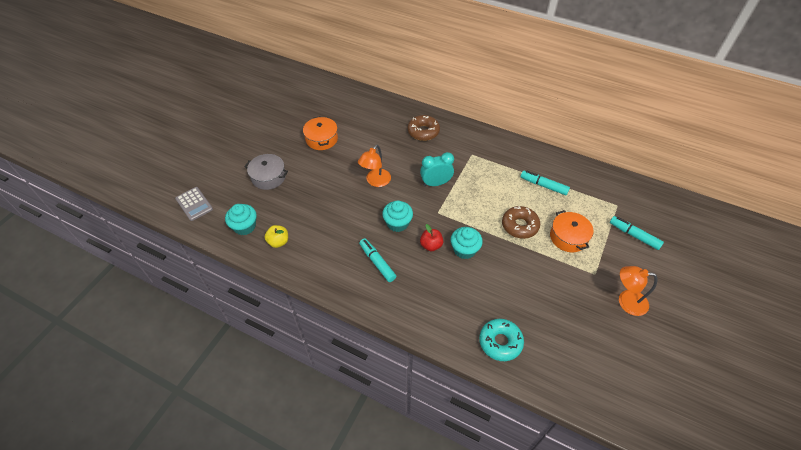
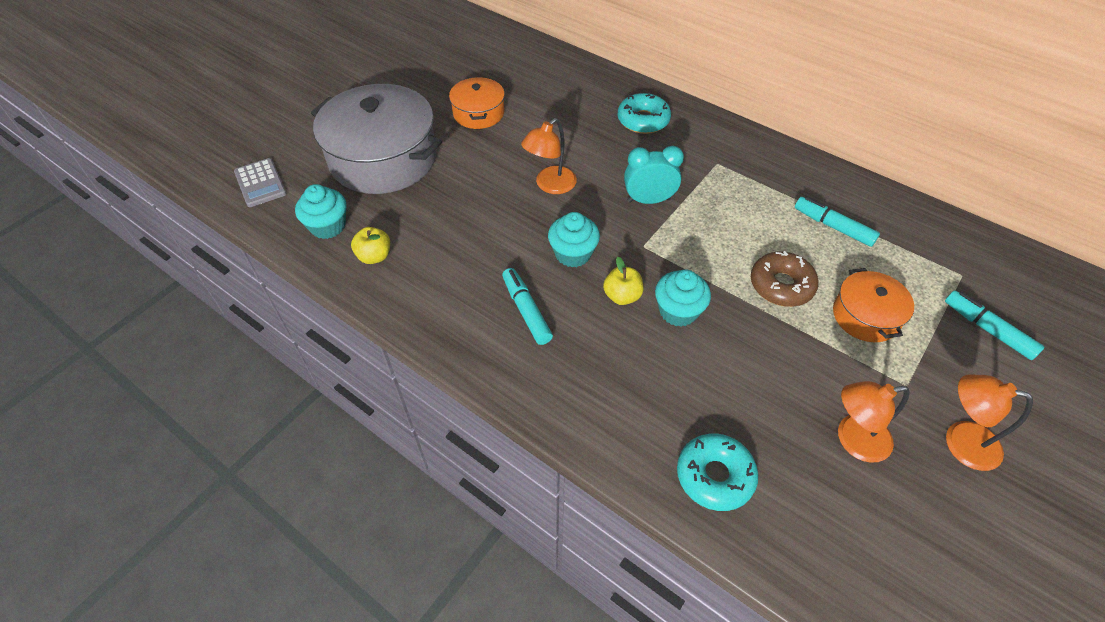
camera: 10 degrees right, 0 degrees up
grey pot [244,154,288,190] -> grey pot [311,84,442,194], size x1.96
brown donut [408,115,440,141] -> turquoise donut [618,93,671,134]
red apple [420,224,444,251] -> yellow apple [603,257,644,305]
none -> orange lamp [838,381,910,463]

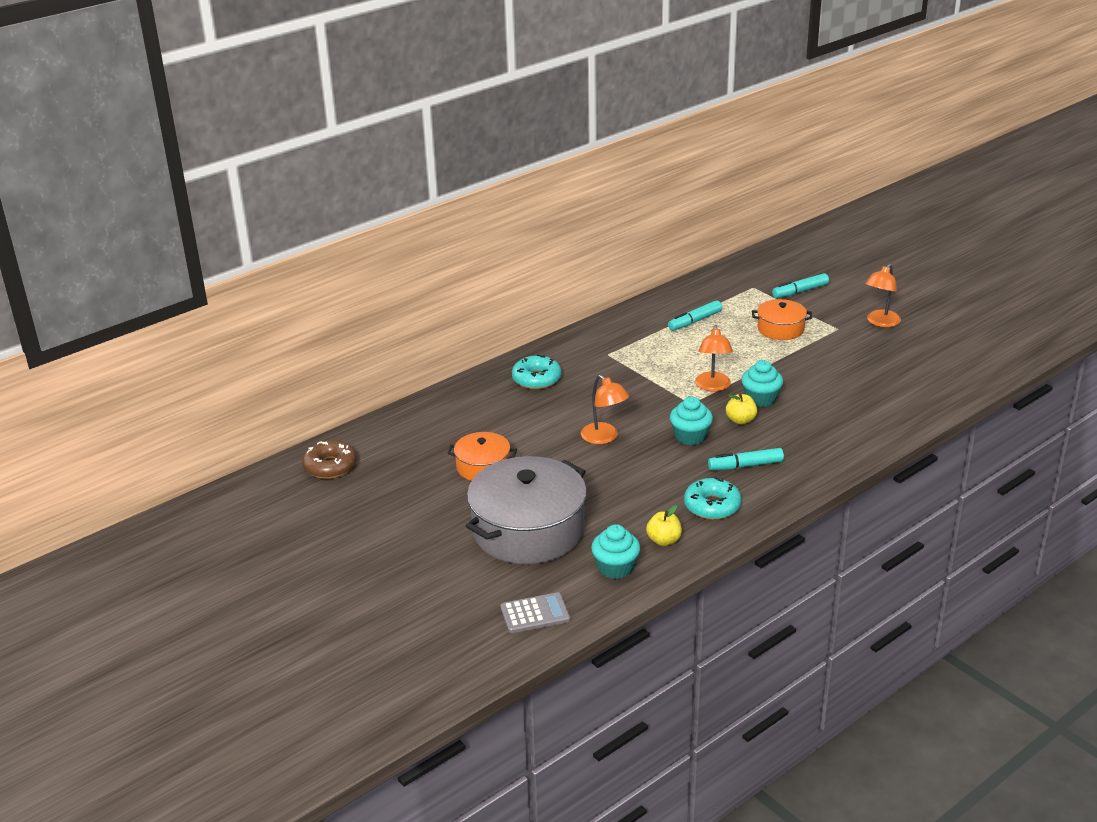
camera: 75 degrees left, 20 degrees down
turquoise clock [624,146,684,204] -> none
turquoise donut [677,434,758,511] -> turquoise donut moved to [684,477,742,520]
brown donut [751,251,819,307] -> brown donut moved to [302,440,357,479]
orange lamp [838,381,910,463] -> orange lamp moved to [695,325,733,392]

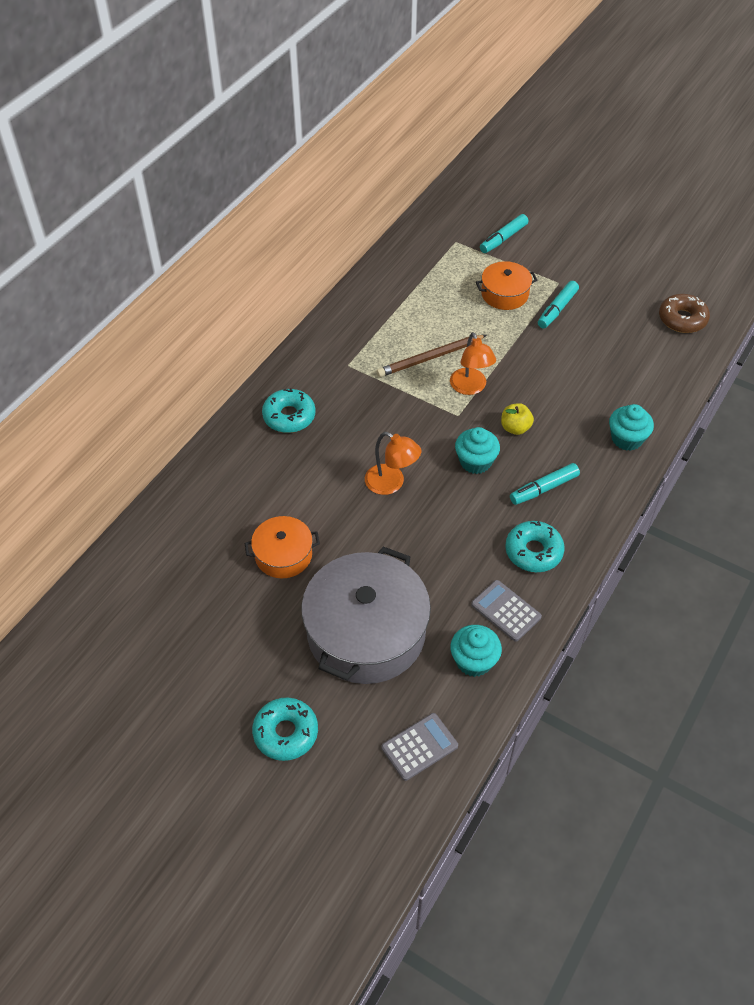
camera: 20 degrees left, 20 degrees up
brown donut [302,440,357,479] -> brown donut moved to [659,294,710,333]
yellow apple [646,505,682,546] -> grey calculator [471,580,542,641]
turquoise marker [668,300,722,331] -> turquoise marker moved to [538,281,579,328]
turquoise cupcake [741,360,783,407] -> turquoise cupcake moved to [609,404,654,451]
orange lamp [865,264,901,327] -> none
none -> turquoise donut [252,697,318,761]
none -> brown pencil [376,335,487,377]

